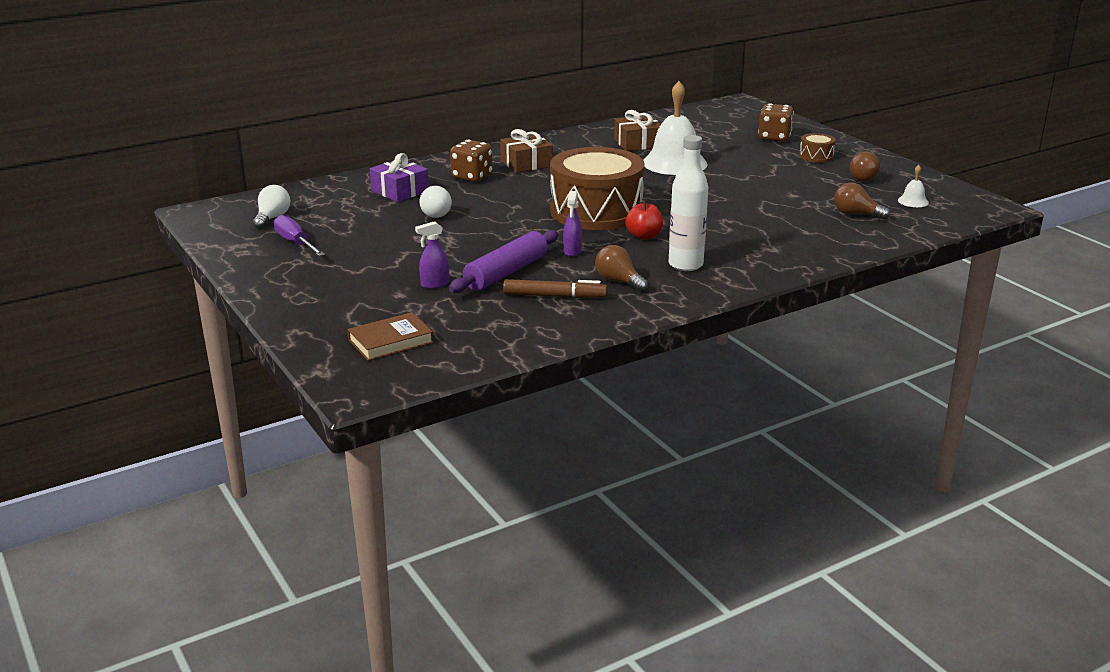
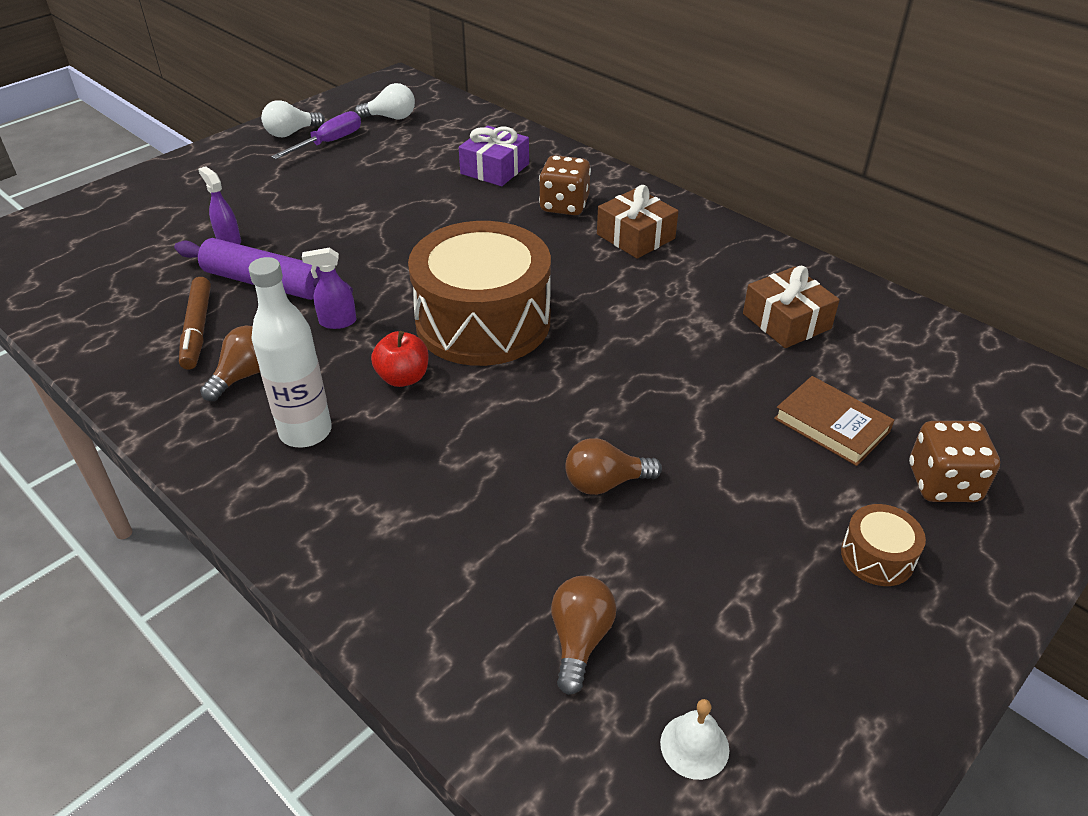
camera: 75 degrees right, 15 degrees up
brown book [347,312,434,361] -> brown book moved to [774,376,894,466]
white light bulb [420,186,452,218] -> white light bulb moved to [261,100,325,137]
white bell [643,81,708,175] -> none
brown light bulb [850,152,880,182] -> brown light bulb moved to [565,438,662,495]

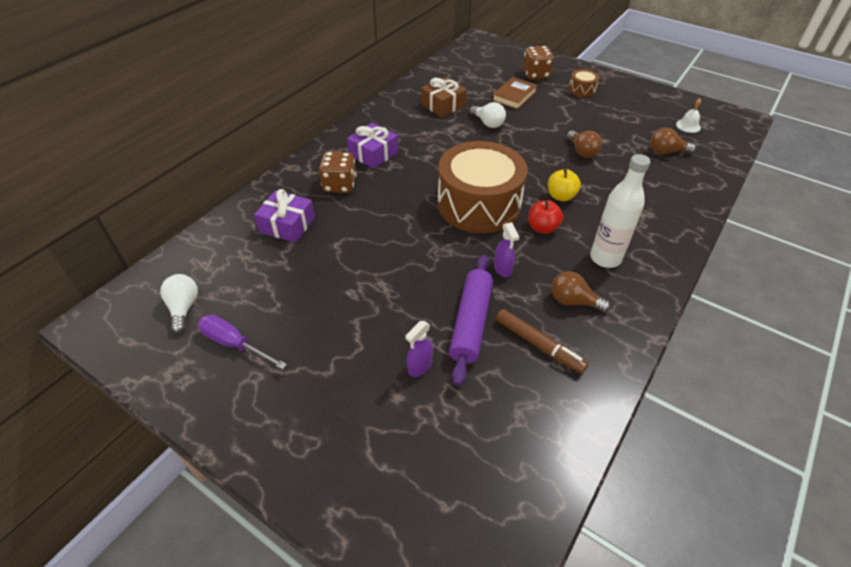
camera: 100 degrees left, 5 degrees up
brown marker [179,277,211,370] -> brown marker turned 60 degrees clockwise [496,309,588,374]
white light bulb [261,100,325,137] -> white light bulb moved to [470,102,506,128]
brown gift [597,185,678,259] -> purple gift [347,123,398,169]
none -> yellow apple [548,169,581,201]

